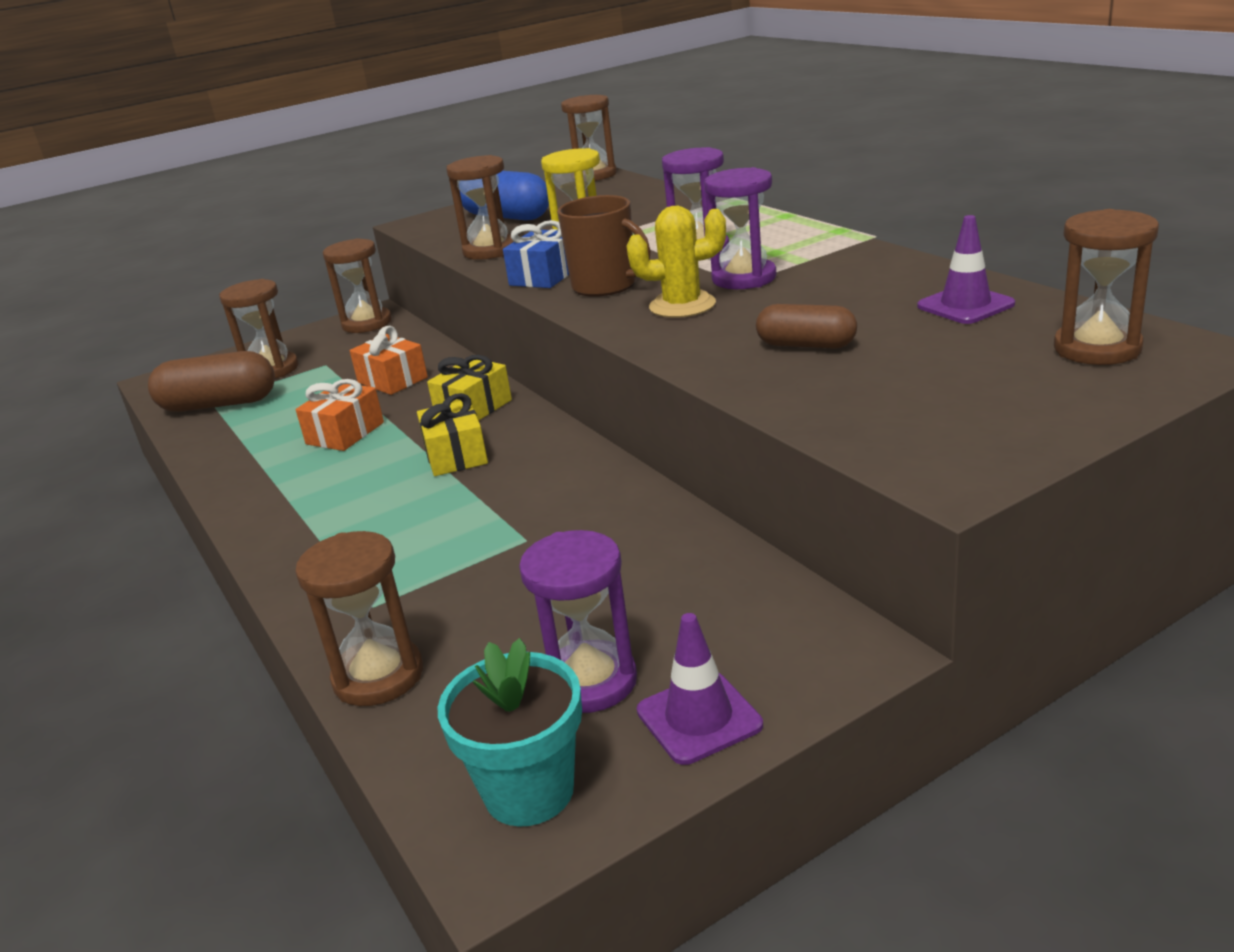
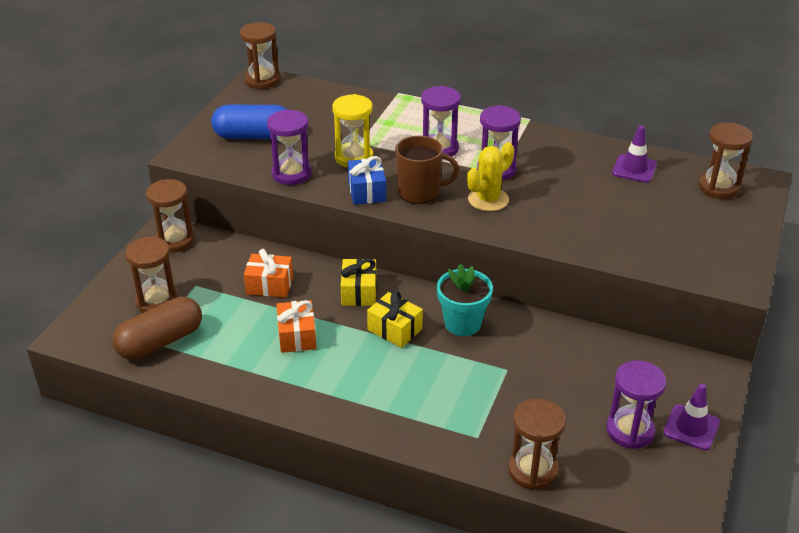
camera: 40 degrees left, 10 degrees up
turquoise flower pot [438,638,582,827] -> turquoise flower pot moved to [437,264,493,336]
brown hourglass [446,155,514,260] -> purple hourglass [267,109,312,185]
brown capsule [756,304,857,349] -> none

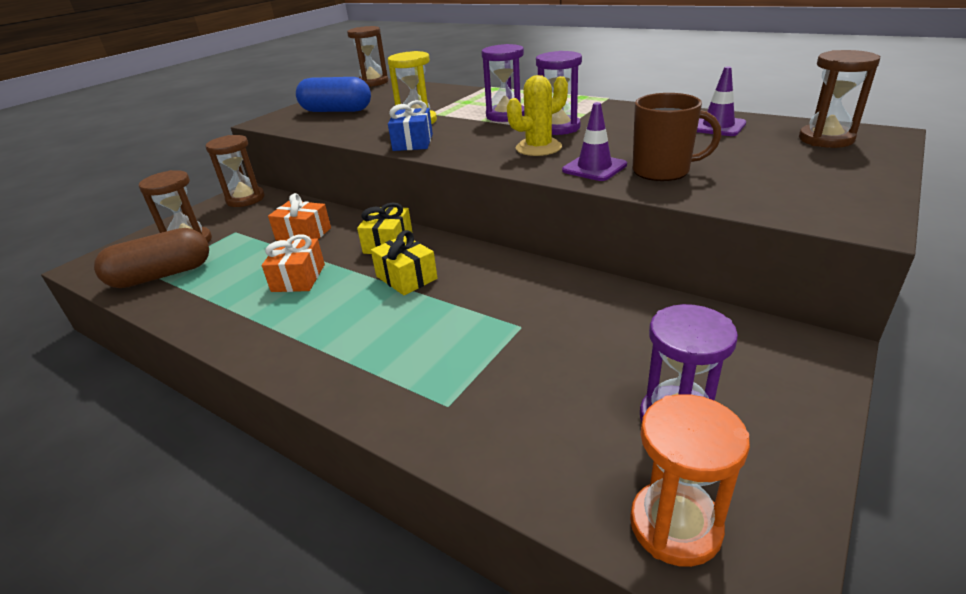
camera: 15 degrees right, 5 degrees down
purple hourglass [267,109,312,185] -> none
brown mug [395,136,459,204] -> brown mug moved to [633,93,721,181]
turquoise flower pot [437,264,493,336] -> none
brown hourglass [508,399,566,490] -> none
purple traffic cone [663,384,720,451] -> purple traffic cone moved to [562,102,627,181]
none -> orange hourglass [630,394,750,567]

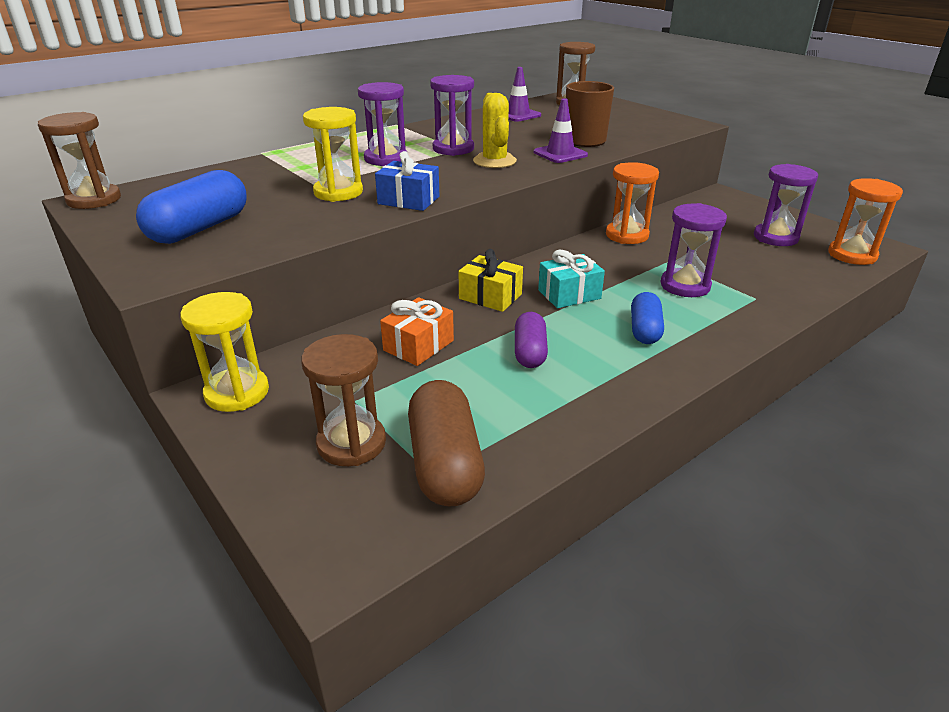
camera: 75 degrees left, 0 degrees up
brown hourglass [206,135,265,207] -> yellow hourglass [181,292,269,412]
orange gift [262,234,325,292] -> purple capsule [515,312,548,368]
yellow gift [371,230,437,295] -> turquoise gift [538,250,605,308]
none -> orange hourglass [606,162,659,244]
none -> blue capsule [631,292,664,344]
none -> purple hourglass [661,203,727,297]

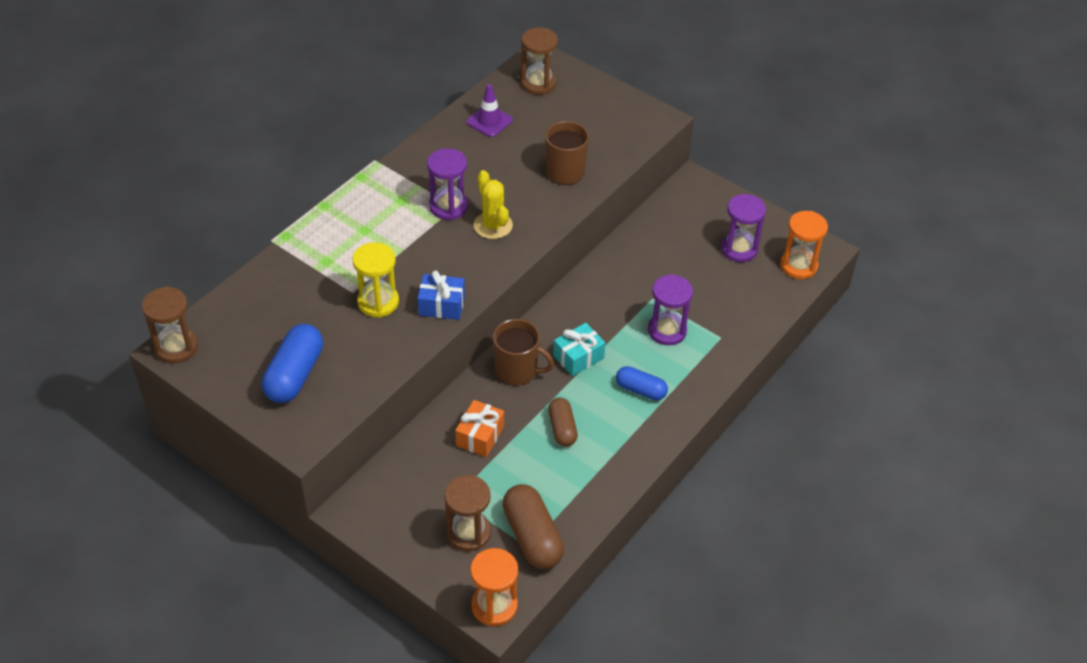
camera: 15 degrees left, 15 degrees up
yellow hourglass [181,292,269,412] -> none
purple hourglass [358,82,407,166] -> none
yellow gift [458,249,523,312] -> brown mug [493,319,554,386]
purple capsule [515,312,548,368] -> brown capsule [548,397,578,447]
purple traffic cone [534,98,588,163] -> none
orange hourglass [606,162,659,244] -> orange hourglass moved to [470,548,518,626]
blue capsule [631,292,664,344] -> blue capsule turned 60 degrees counterclockwise [616,366,668,400]

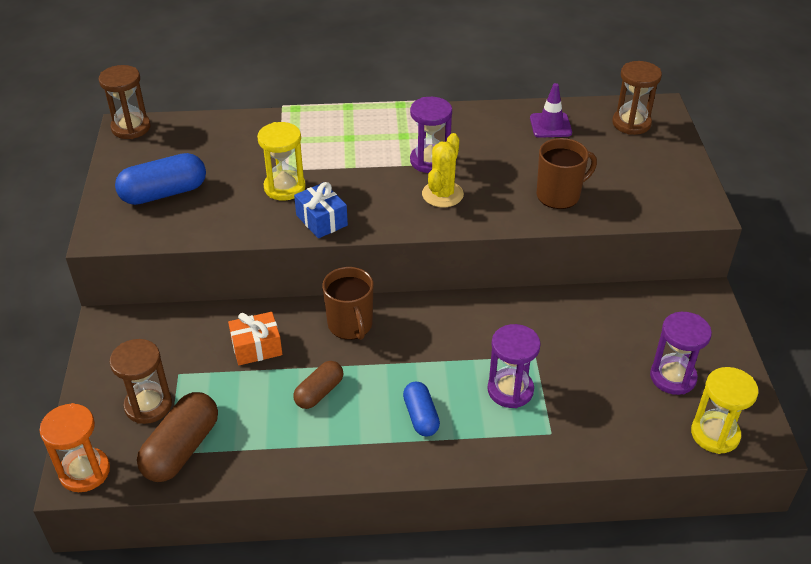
camera: 50 degrees right, 5 degrees down
turquoise gift [553,323,605,376] -> none
orange hourglass [780,211,828,279] -> yellow hourglass [691,367,758,454]

